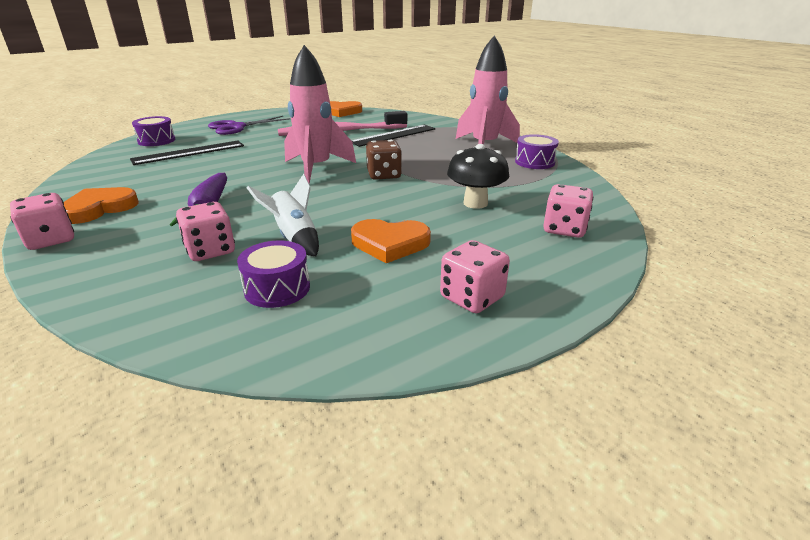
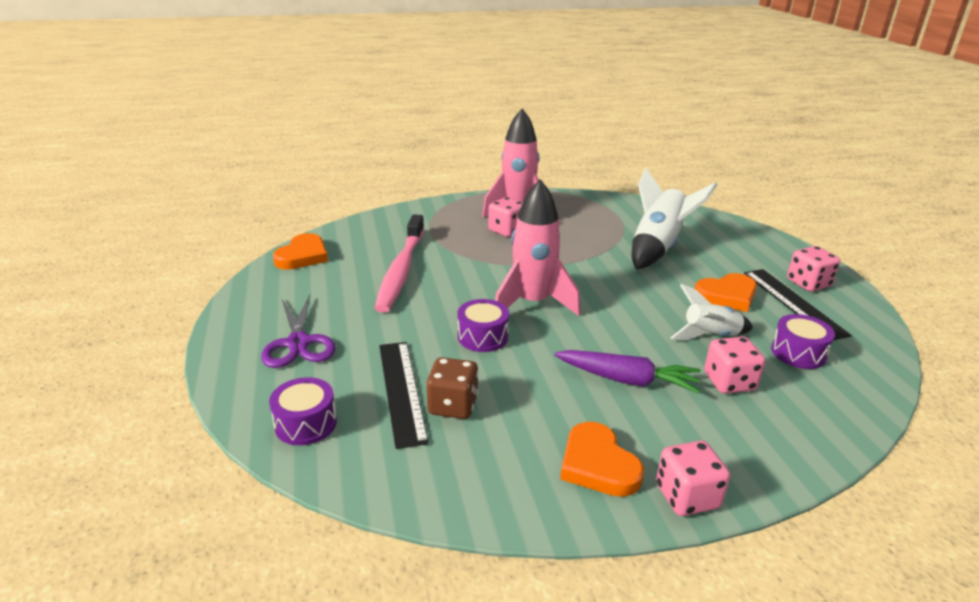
camera: 70 degrees left, 0 degrees up
black ruler [351,125,435,147] -> black ruler moved to [744,269,852,340]
orange heart [351,219,431,263] -> orange heart turned 45 degrees clockwise [695,273,757,312]
brown dice [366,140,402,180] -> brown dice moved to [426,357,478,419]
black mushroom [447,144,509,209] -> white rocket [632,168,717,269]
purple drum [515,134,559,169] -> purple drum moved to [458,299,509,352]
pink dice [543,184,593,238] -> pink dice moved to [488,197,523,237]

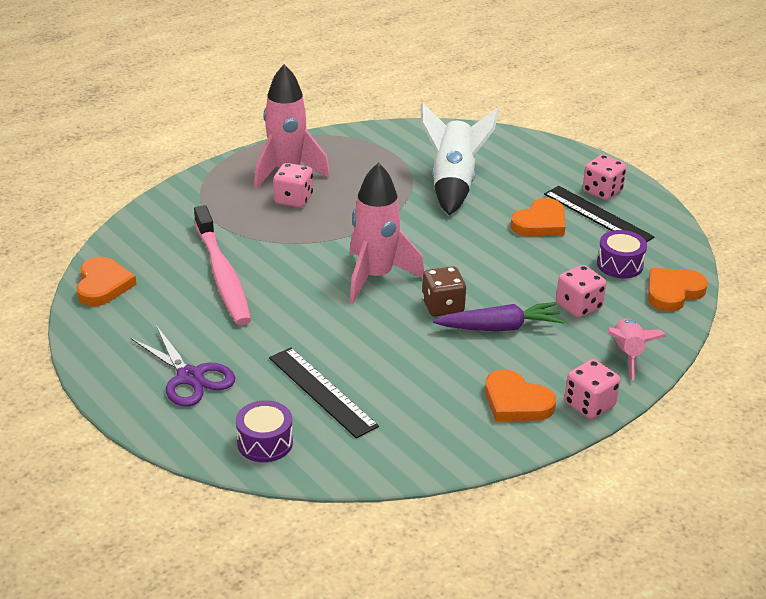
camera: 25 degrees left, 5 degrees up
brown dice [426,357,478,419] -> brown dice moved to [422,266,466,317]
purple drum [458,299,509,352] -> none
white rocket [670,284,753,340] -> none
none -> pink rocket [608,318,667,381]
none -> orange heart [648,268,708,312]

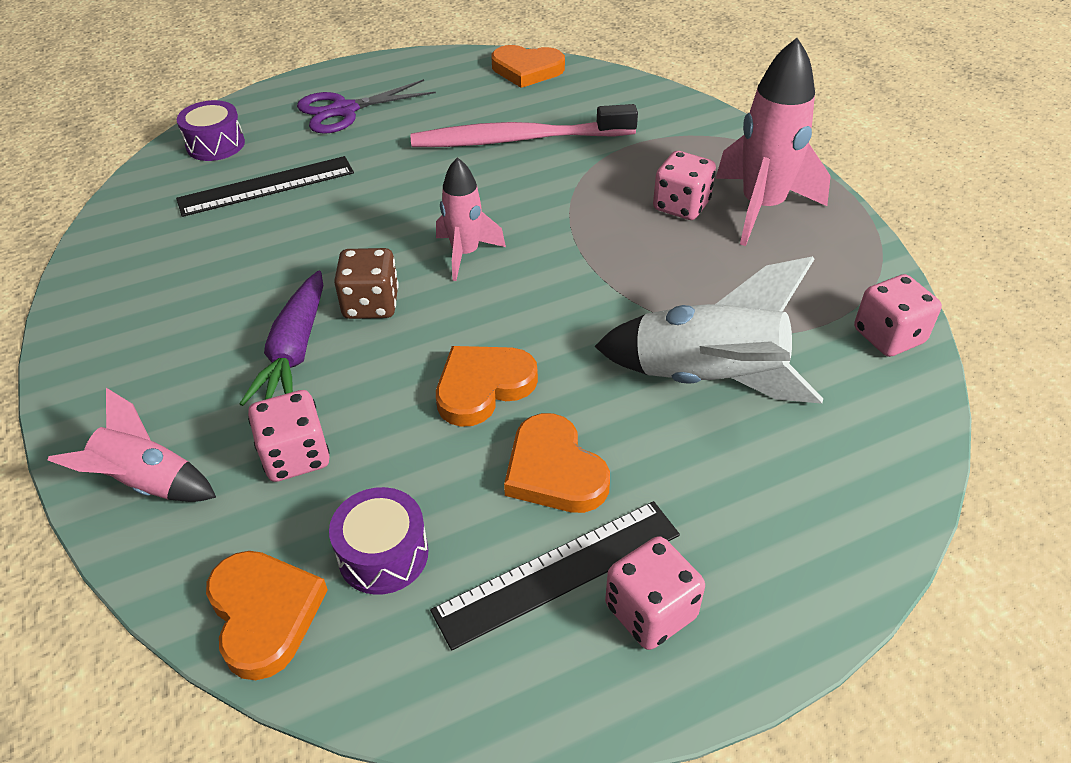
camera: 105 degrees right, 10 degrees up
pink rocket [350,163,424,303] -> pink rocket [436,157,506,281], size x0.60
orange heart [485,369,556,421] -> orange heart moved to [436,346,538,427]
pink dice [564,359,620,419] -> pink dice moved to [854,274,942,357]

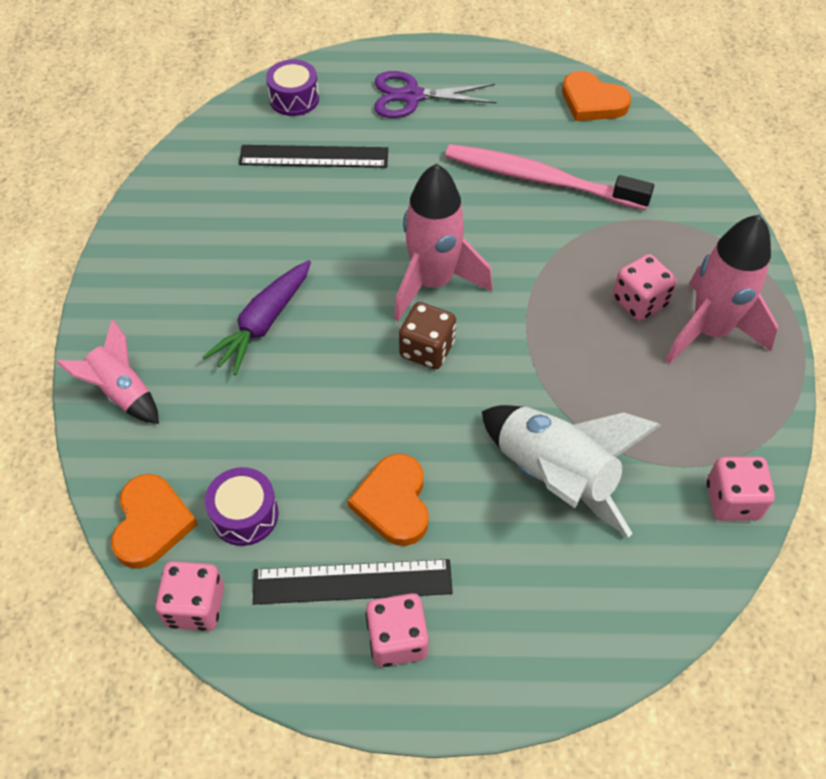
camera: 25 degrees right, 10 degrees up
pink dice [248,390,330,482] -> pink dice moved to [155,561,224,631]
brown dice [334,248,399,319] -> brown dice moved to [399,302,456,369]
pink rocket [436,157,506,281] -> pink rocket [394,163,493,321], size x1.66
orange heart [436,346,538,427] -> none

